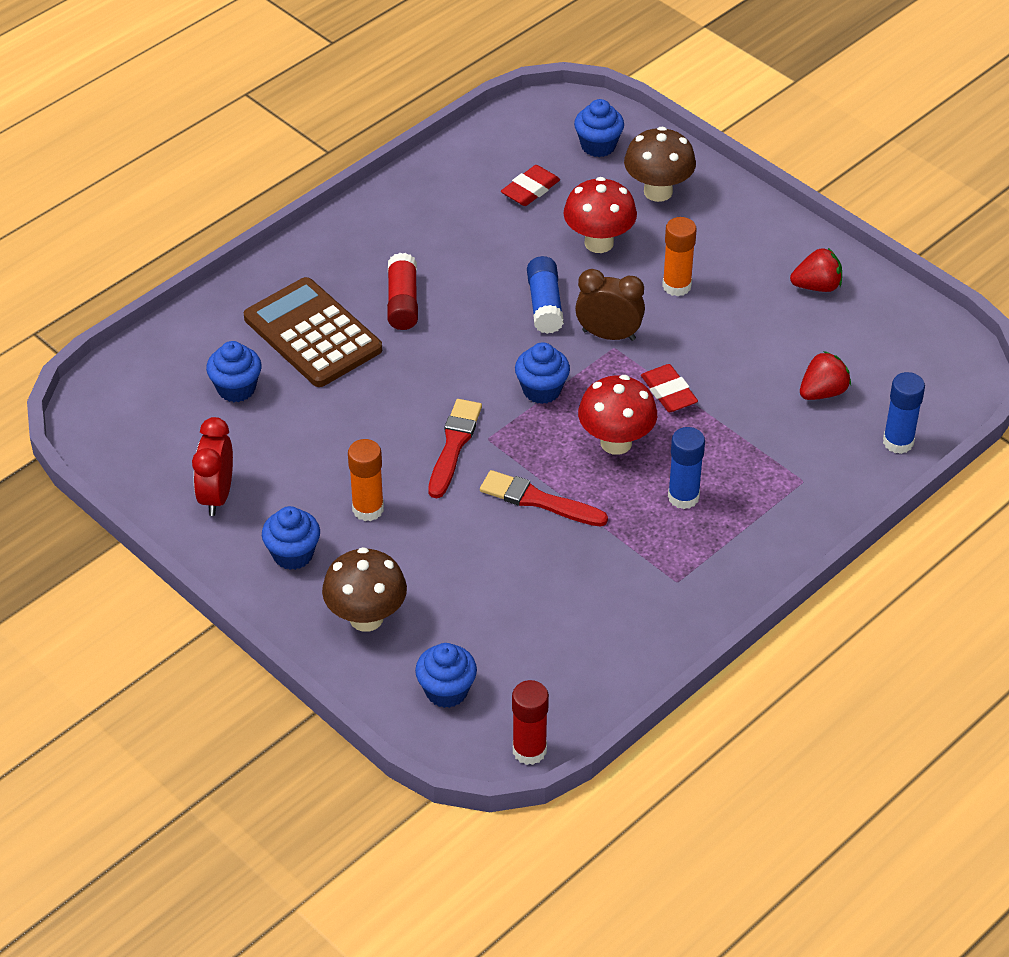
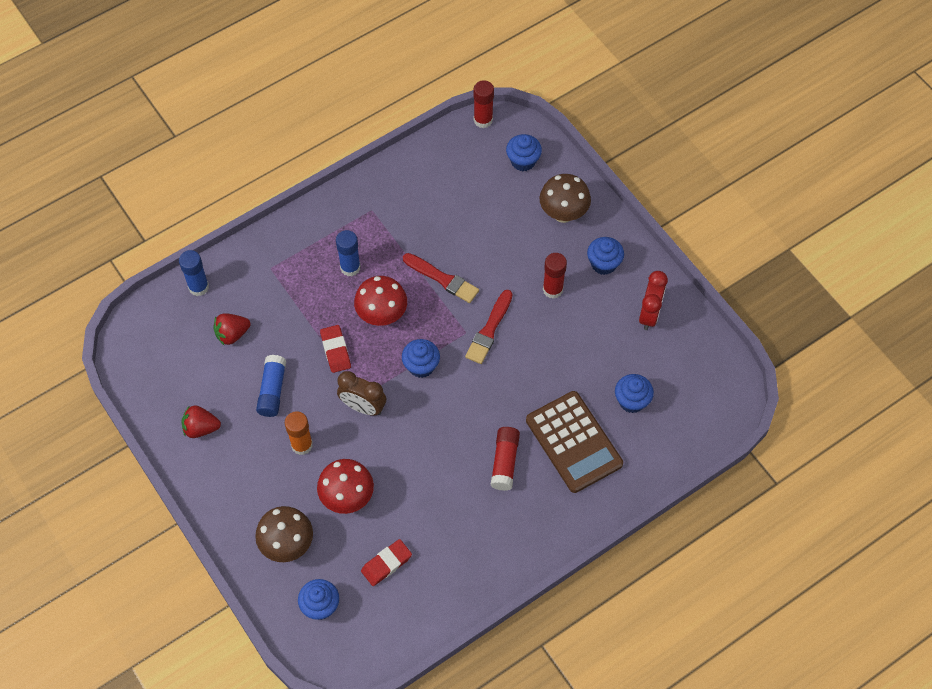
camera: 170 degrees left, 15 degrees up
orange glue stick [348,439,384,521] -> red glue stick [543,253,567,299]
blue glue stick [527,256,564,334] -> blue glue stick moved to [256,355,286,417]

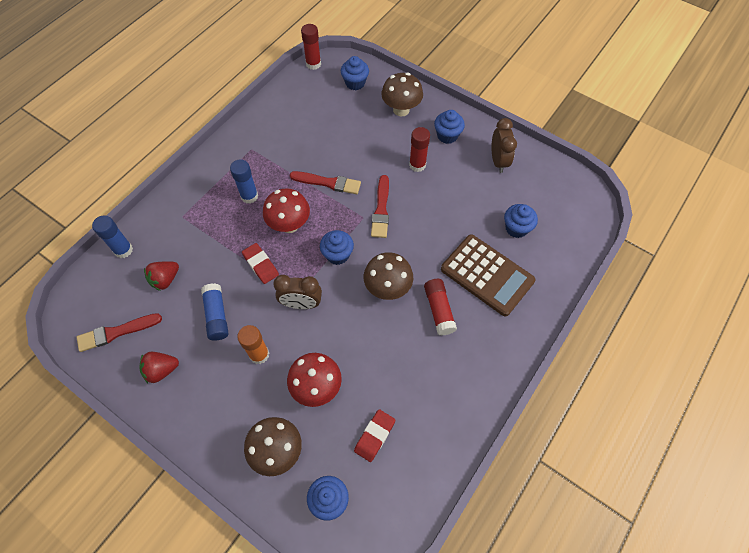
camera: 20 degrees left, 0 degrees up
red clock [639,271,668,330] -> brown clock [492,118,517,173]
none -> red brush [77,313,162,352]
none -> brown mushroom [364,252,413,300]

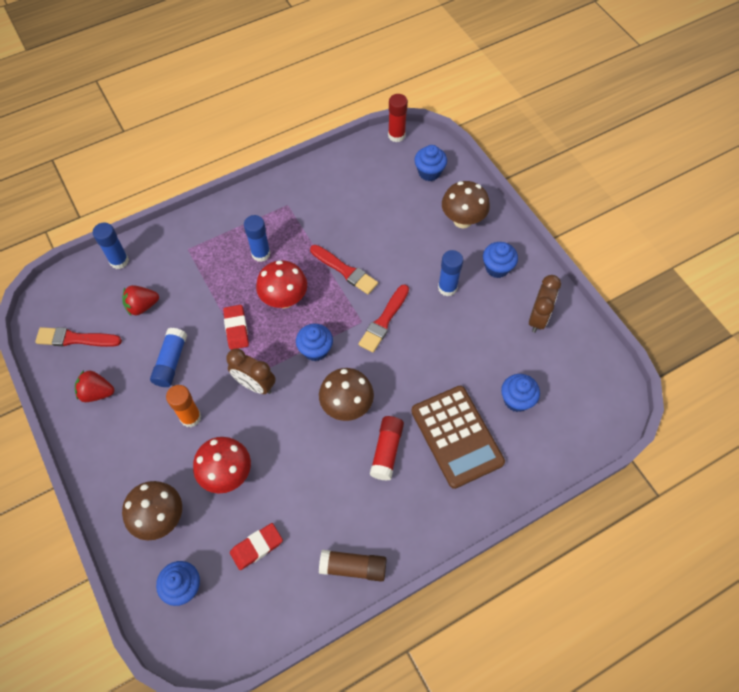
camera: 25 degrees right, 0 degrees up
red glue stick [409,127,430,172] -> blue glue stick [438,250,463,296]
none -> brown glue stick [319,550,387,582]

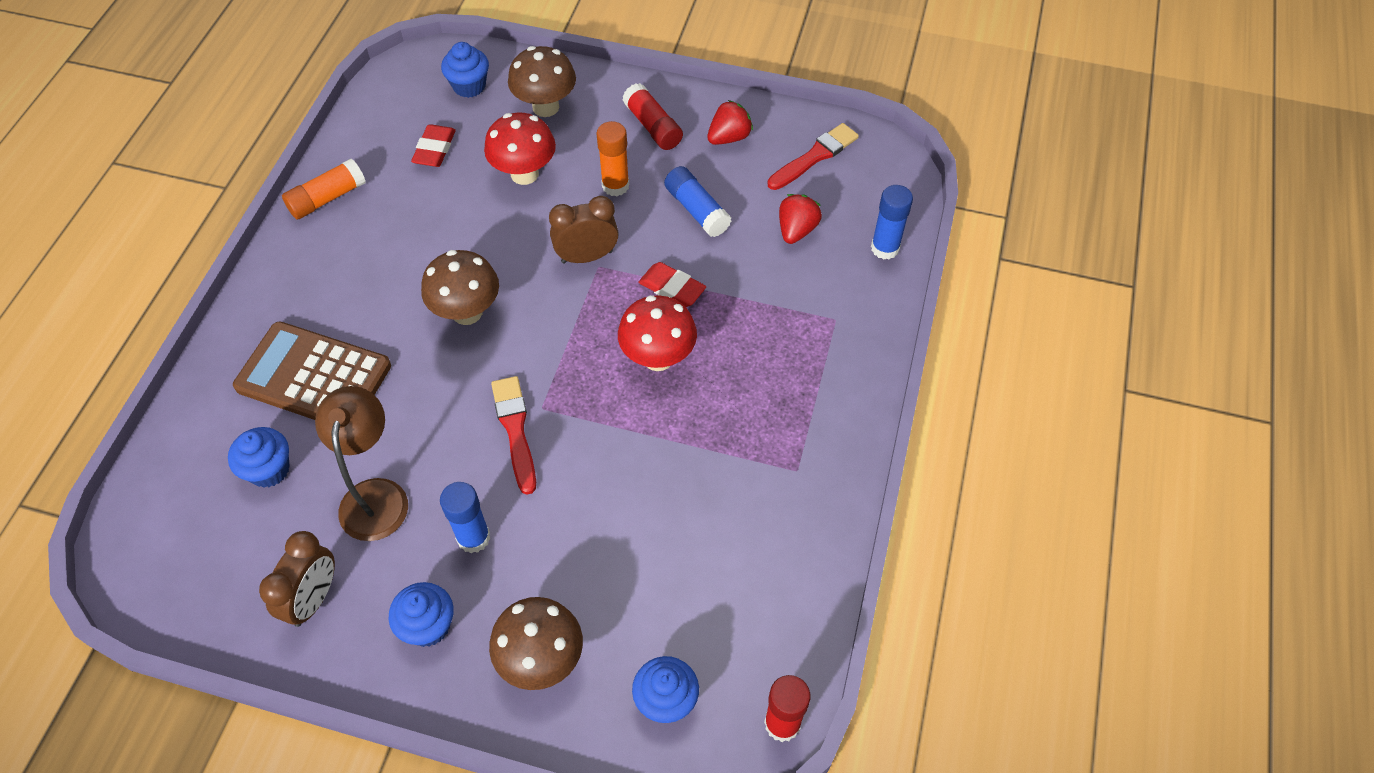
camera: 135 degrees right, 5 degrees down
blue glue stick [244,215,271,262] -> none
blue cupcake [296,324,333,361] -> none
red brush [310,245,378,294] -> none
brown glue stick [319,550,387,582] -> orange glue stick [282,158,366,219]
red glue stick [370,416,404,481] -> red glue stick moved to [622,83,683,150]
brown clock [529,275,561,333] -> brown clock turned 135 degrees counterclockwise [259,531,335,627]
none -> brown lamp [315,386,408,541]

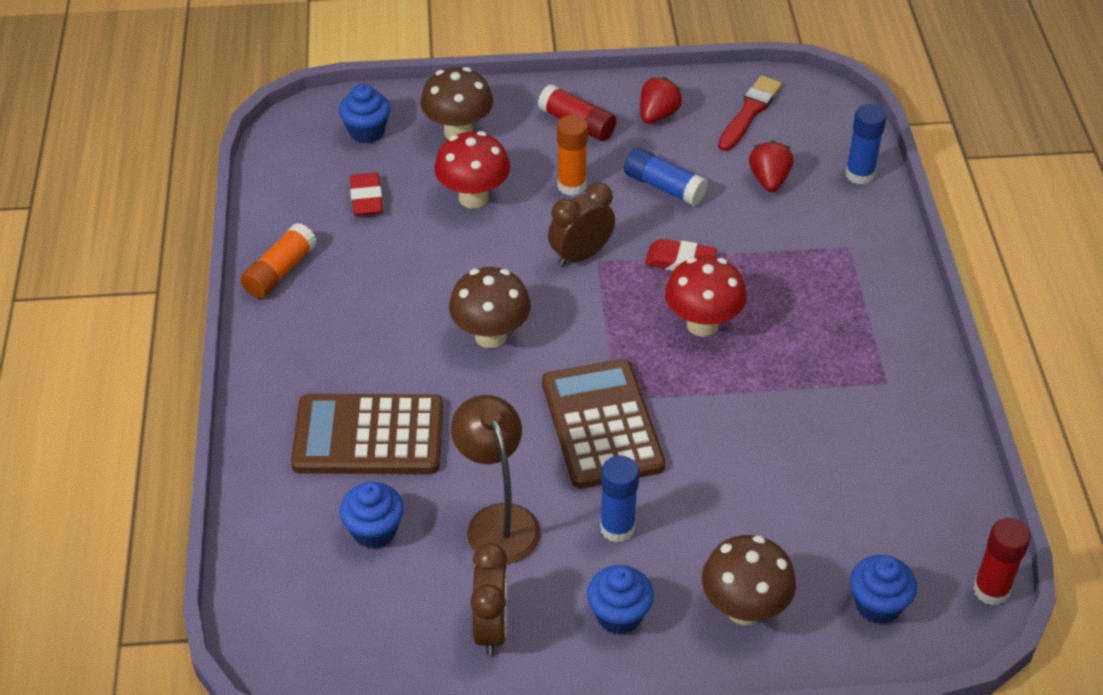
camera: 20 degrees left, 10 degrees down
red brush [491,376,536,495] -> brown calculator [542,359,665,489]

